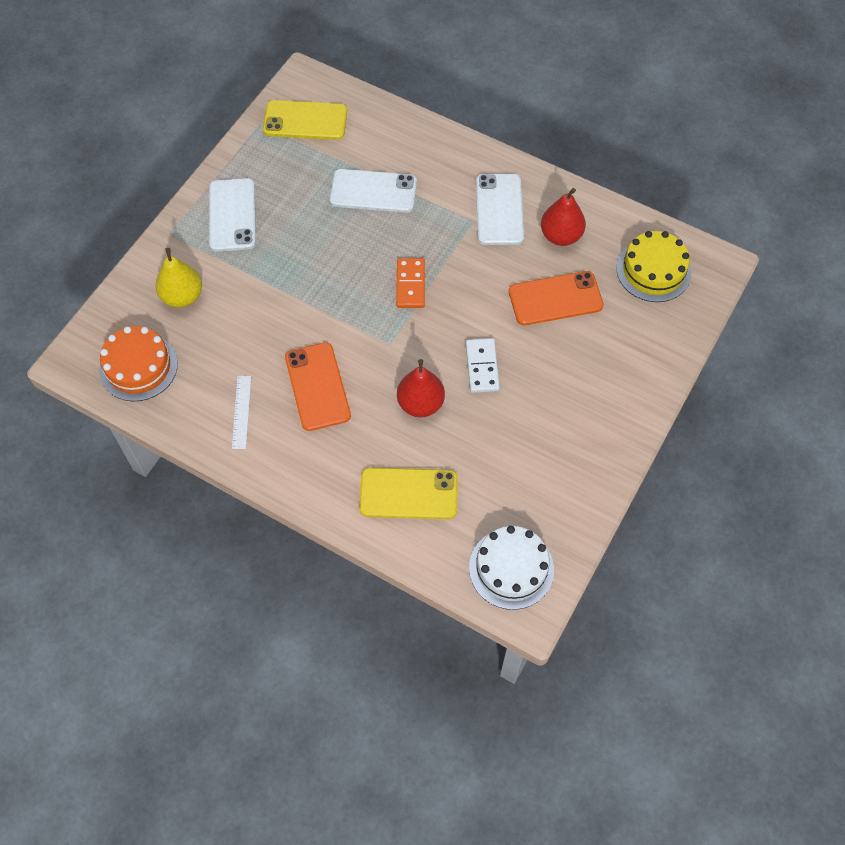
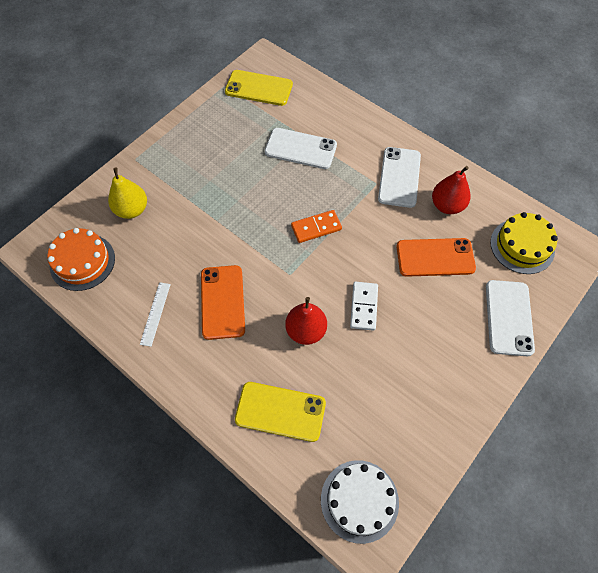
camera: 10 degrees right, 0 degrees up
white phone [209,178,256,252] -> white phone moved to [486,280,535,357]
orange domino [396,258,425,308] -> orange domino turned 60 degrees clockwise [291,210,342,243]

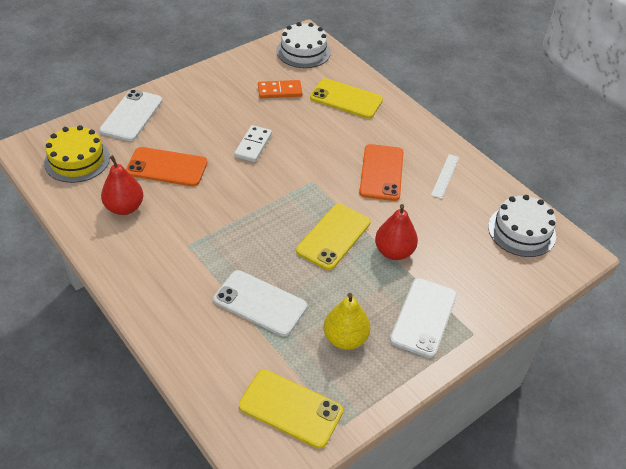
camera: 170 degrees left, 15 degrees down
orange cake [47,228,115,291] -> white cake [488,195,556,257]
yellow pear [108,167,147,219] -> yellow pear moved to [324,293,370,350]
red pear [285,297,327,345] -> red pear moved to [375,204,418,260]
orange domino [291,210,342,243] -> orange domino moved to [258,80,302,98]
white phone [378,147,421,208] -> white phone moved to [390,278,457,358]
none -> yellow phone [296,204,371,270]

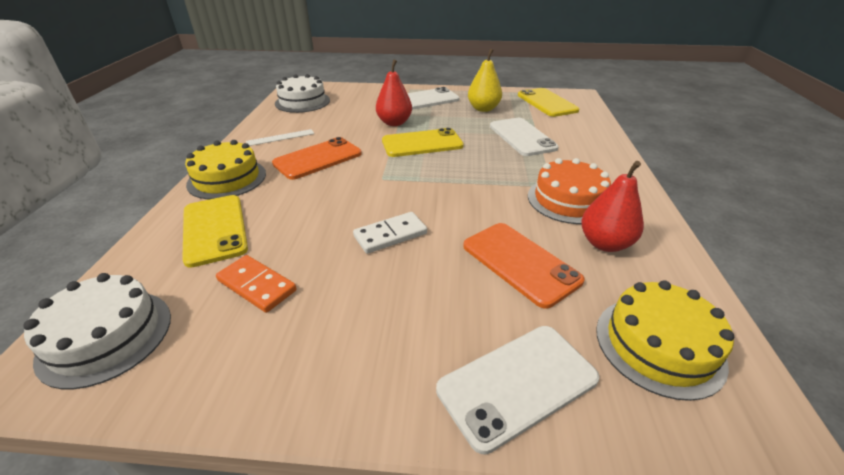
camera: 135 degrees left, 10 degrees down
none -> yellow cake [185,140,266,199]
none -> orange cake [528,158,611,224]

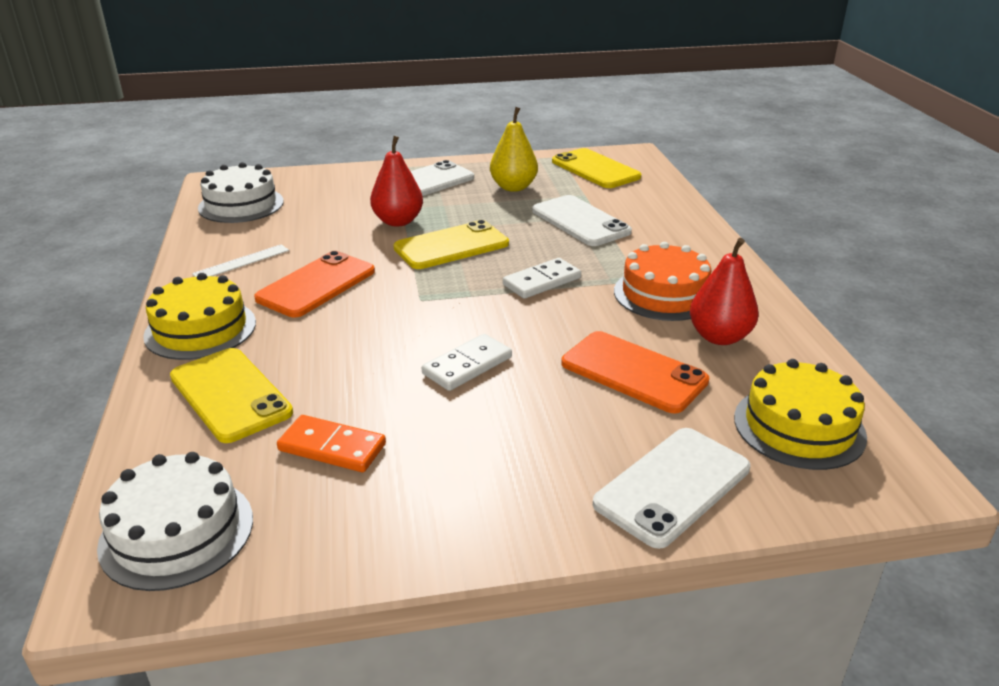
camera: 15 degrees left, 5 degrees down
none -> white domino [503,258,581,299]

